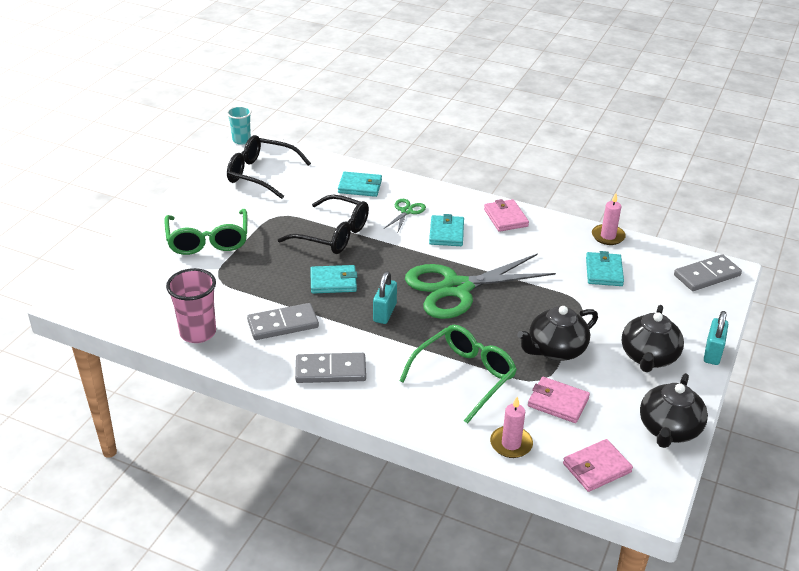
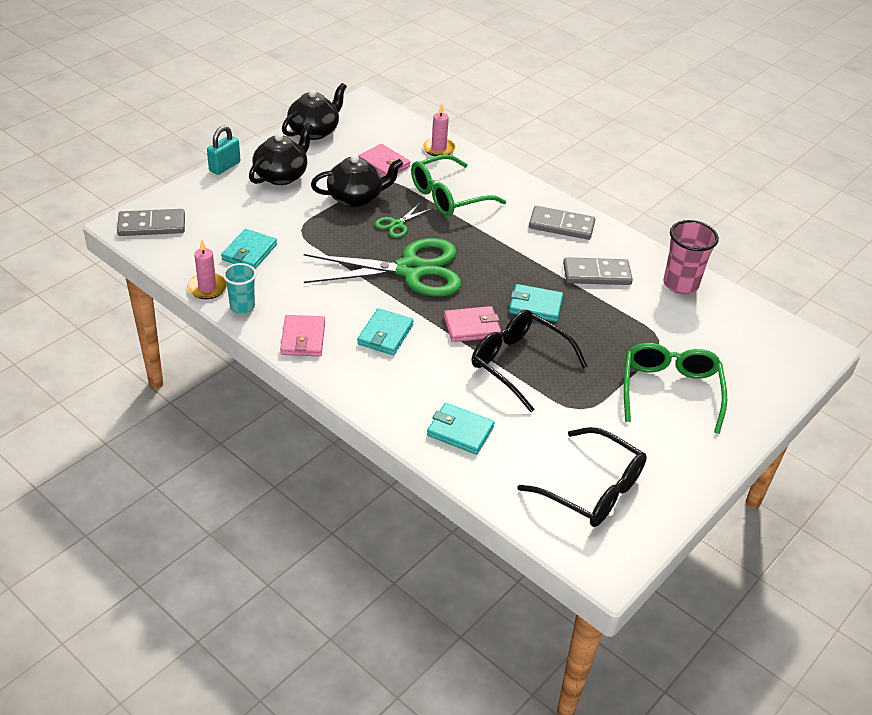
camera: 165 degrees left, 5 degrees up
turquoise cup [227,106,251,145] -> turquoise cup moved to [223,263,256,314]
turquoise padlock [373,271,397,324] -> none
green scissors [384,199,426,231] -> green scissors moved to [374,203,431,238]
pink wallet [563,439,633,492] -> pink wallet moved to [444,306,501,342]

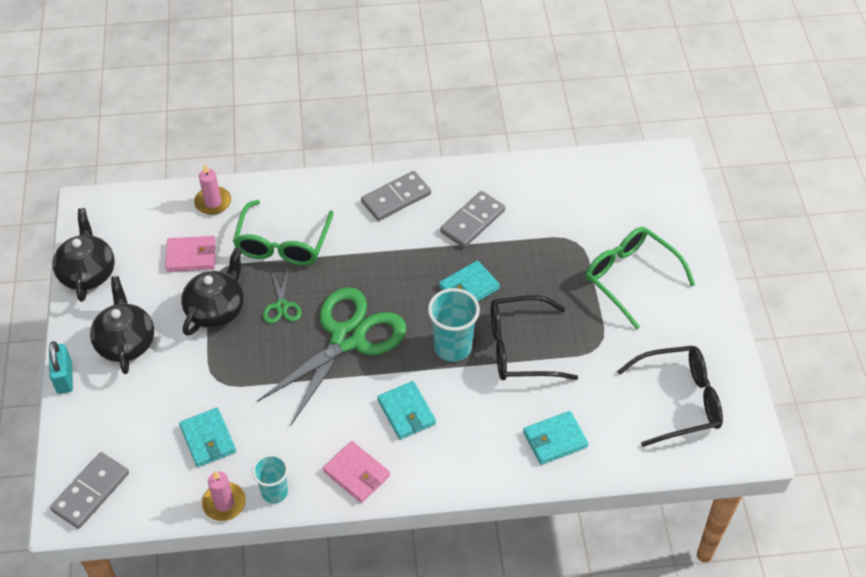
camera: 45 degrees left, 10 degrees up
pink wallet [444,306,501,342] -> turquoise cup [428,288,480,362]
pink cup [663,220,719,295] -> none

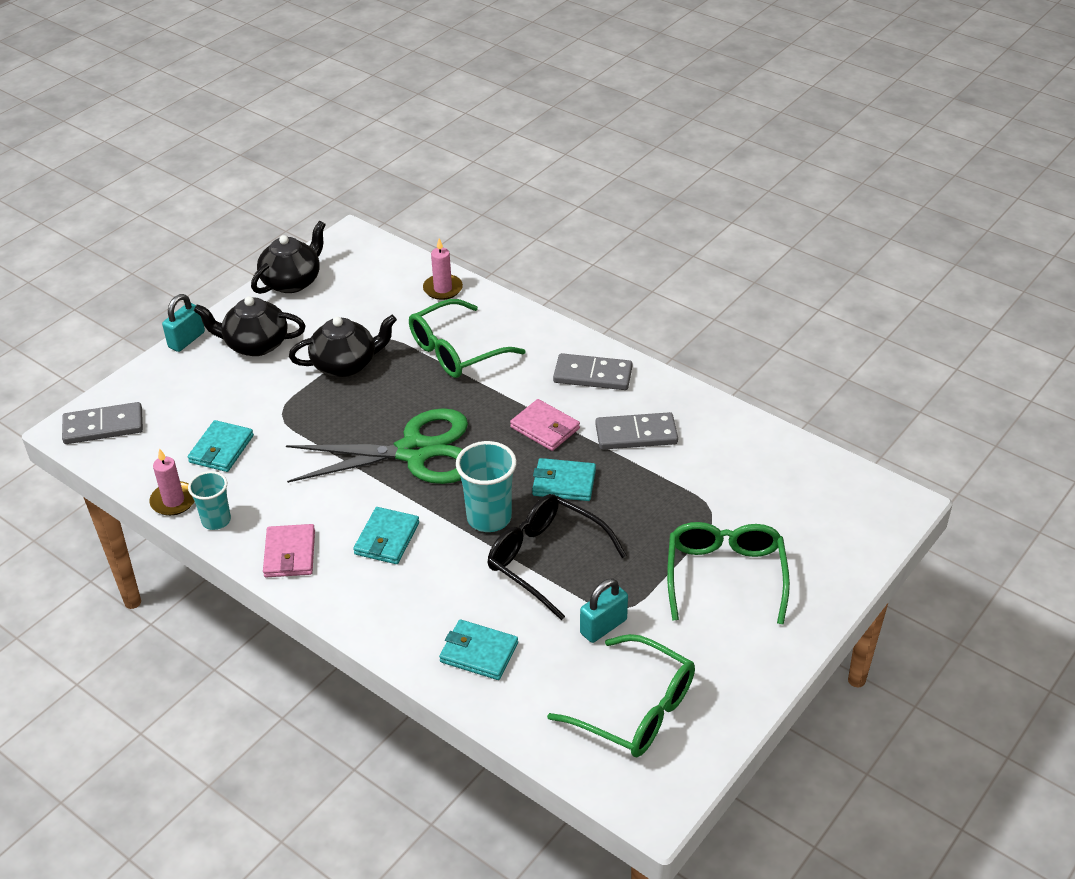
camera: 45 degrees right, 10 degrees down
black teapot [90,276,154,374] -> black teapot turned 120 degrees counterclockwise [194,296,306,356]
pink wallet [165,236,216,272] -> pink wallet moved to [510,399,580,451]
green scissors [263,270,302,324] -> none
black glasses [617,346,723,447] -> green glasses [547,634,695,757]
none -> turquoise padlock [580,579,628,643]

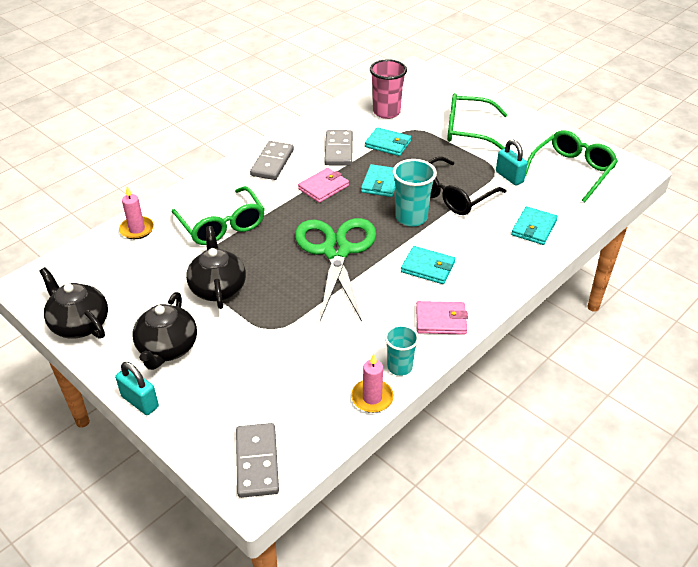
camera: 85 degrees left, 0 degrees up
turquoise wallet [188,420,254,472] -> turquoise wallet moved to [365,127,411,156]
none -> pink cup [370,59,407,119]

